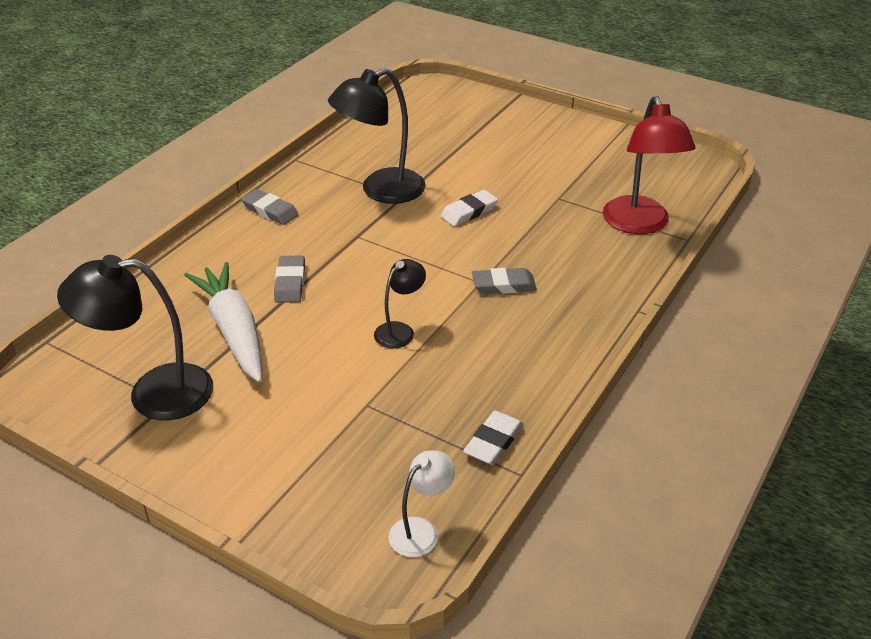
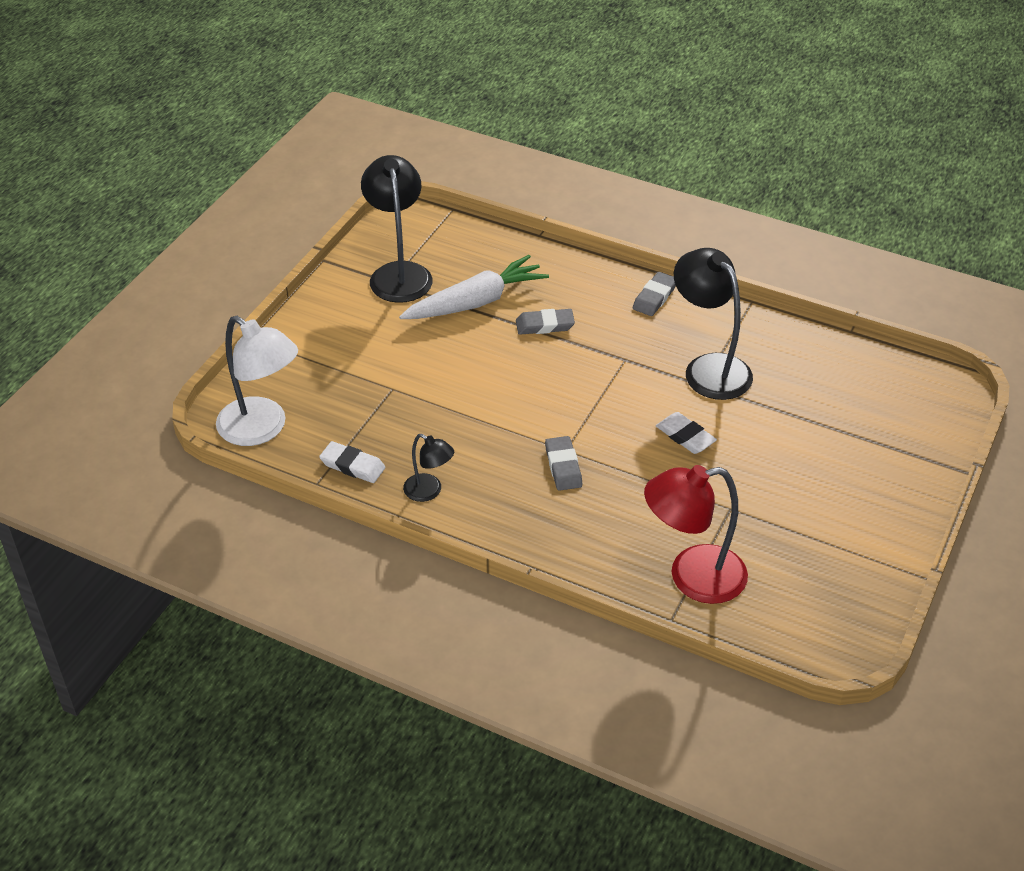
camera: 85 degrees right, 5 degrees up
black lamp [374,259,426,348] -> black lamp moved to [403,434,454,502]
white lamp [389,450,455,557] -> white lamp [216,316,298,446], size x1.89

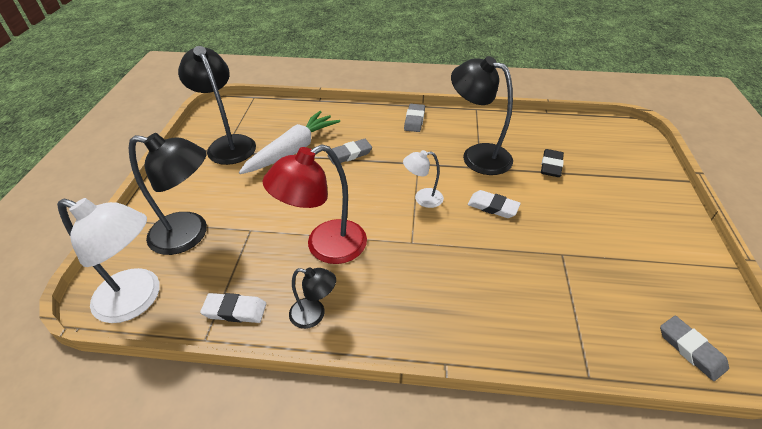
camera: 20 degrees left, 0 degrees up
grey eraser [545,436,582,491] -> grey eraser moved to [660,316,729,381]
red lamp [644,465,748,604] -> red lamp moved to [263,144,367,264]
none -> black lamp [129,133,207,255]
none -> white lamp [403,150,444,208]
none -> black eraser [541,149,564,177]

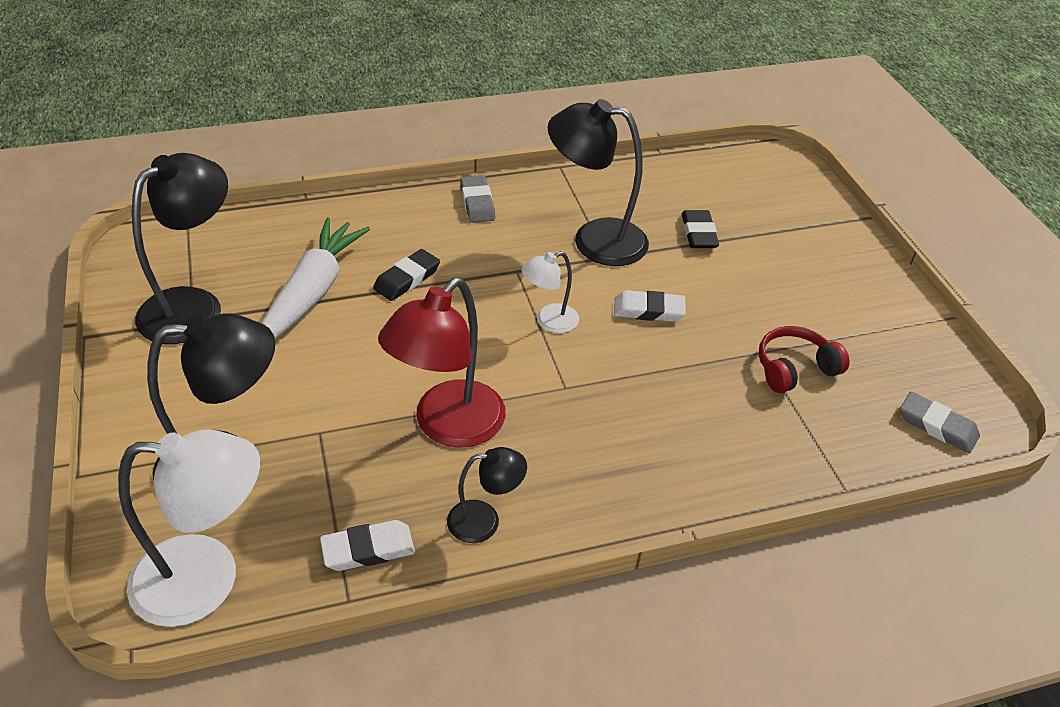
camera: 25 degrees left, 0 degrees up
black lamp [178,46,256,165] -> black lamp turned 90 degrees clockwise [132,153,228,344]
grey eraser [328,139,372,165] -> black eraser [373,249,440,301]
none -> red headphones [759,326,850,393]

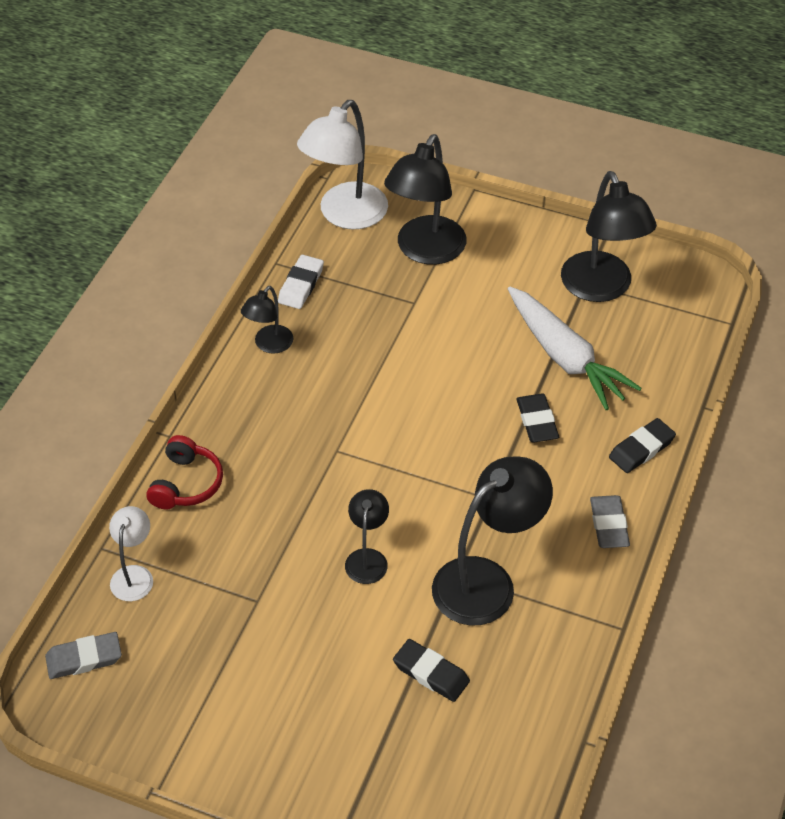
camera: 130 degrees right, 5 degrees up
red lamp [378,278,506,447] -> none
grey eraser [460,175,495,223] -> grey eraser turned 60 degrees clockwise [590,495,630,548]
white lamp [522,251,579,333] -> white lamp moved to [109,506,153,601]
white eraser [614,290,686,322] -> black lamp [345,489,389,584]
red headphones [759,326,850,393] -> red headphones moved to [146,435,223,509]
none -> black eraser [609,418,676,473]

